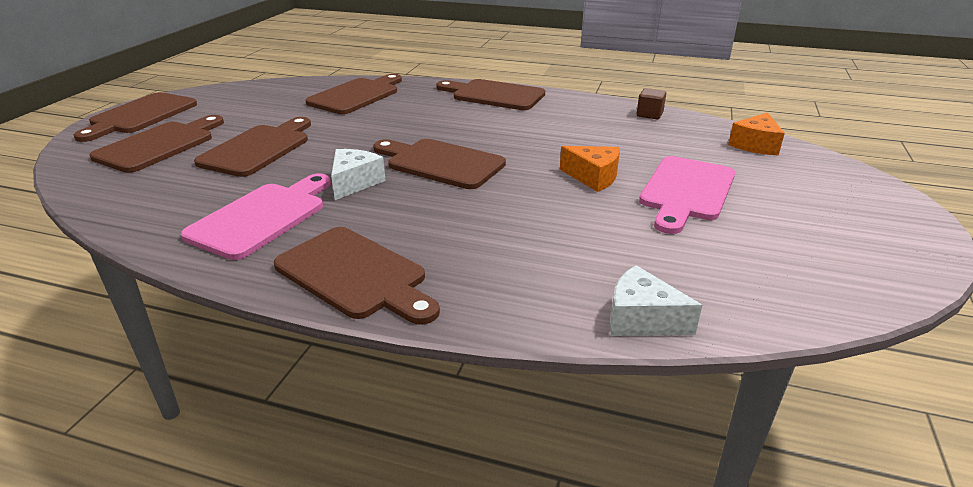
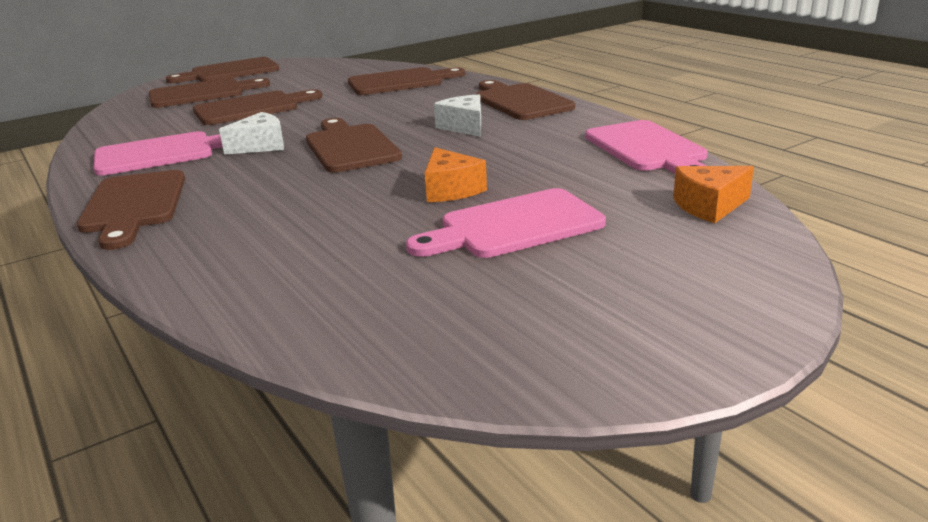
camera: 40 degrees right, 5 degrees down
white cheese [610,265,702,336] -> white cheese moved to [434,94,481,137]
brown cube [637,88,666,119] -> pink cutting board [585,120,707,174]

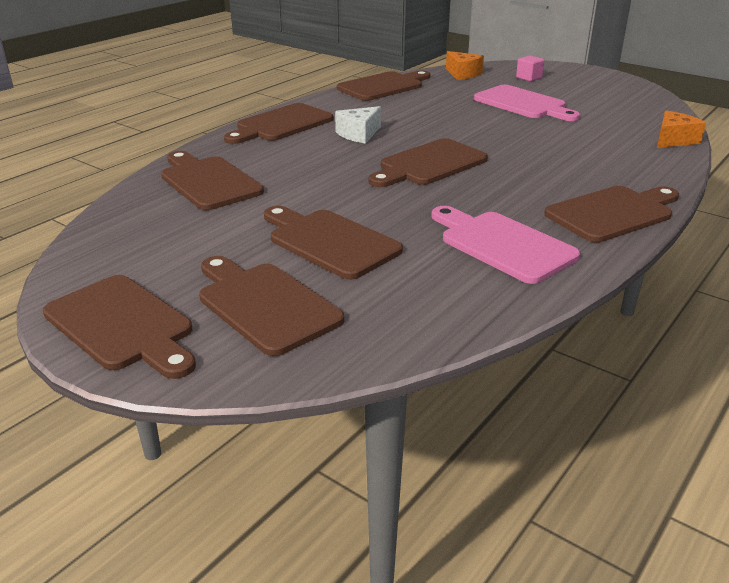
camera: 110 degrees left, 5 degrees up
white cheese [219,112,284,155] -> none
orange cheese [425,147,487,202] -> orange cheese moved to [657,111,706,148]
pink cutting board [585,120,707,174] -> brown cutting board [337,70,430,101]
none -> pink cube [516,55,544,81]

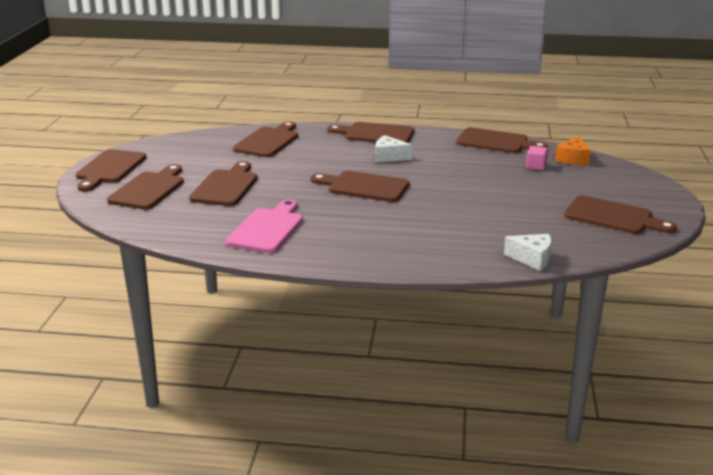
camera: 60 degrees right, 5 degrees down
pink cutting board [474,85,580,121] -> none
pink cube [516,55,544,81] -> pink cube moved to [526,146,548,170]
brown cutting board [544,186,679,242] -> brown cutting board moved to [564,195,677,234]
orange cheese [657,111,706,148] -> white cheese [504,234,552,271]

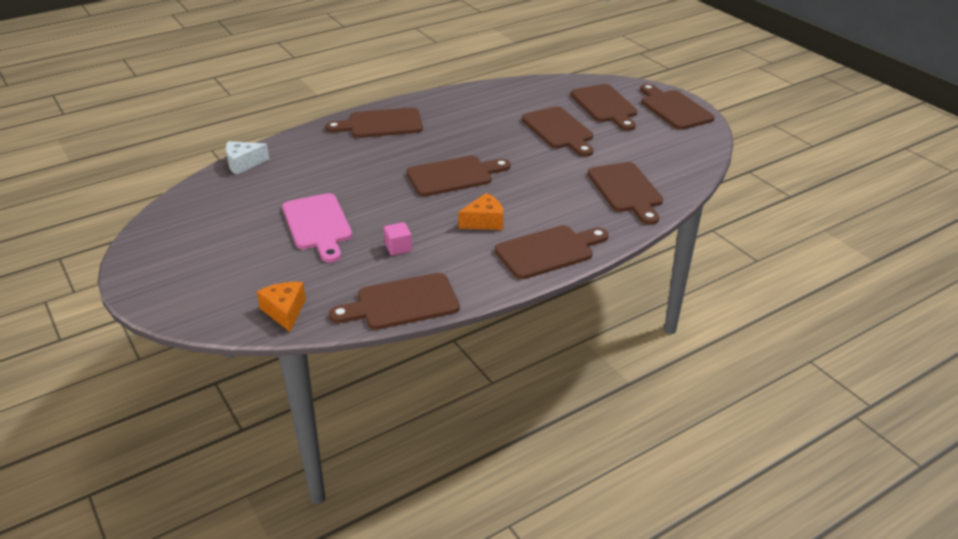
camera: 140 degrees right, 10 degrees up
pink cutting board [226,199,303,253] -> pink cutting board moved to [282,193,352,263]
white cheese [375,135,412,163] -> orange cheese [458,193,504,230]
pink cube [526,146,548,170] -> pink cube moved to [384,222,412,255]
brown cutting board [564,195,677,234] -> brown cutting board moved to [325,107,423,138]

